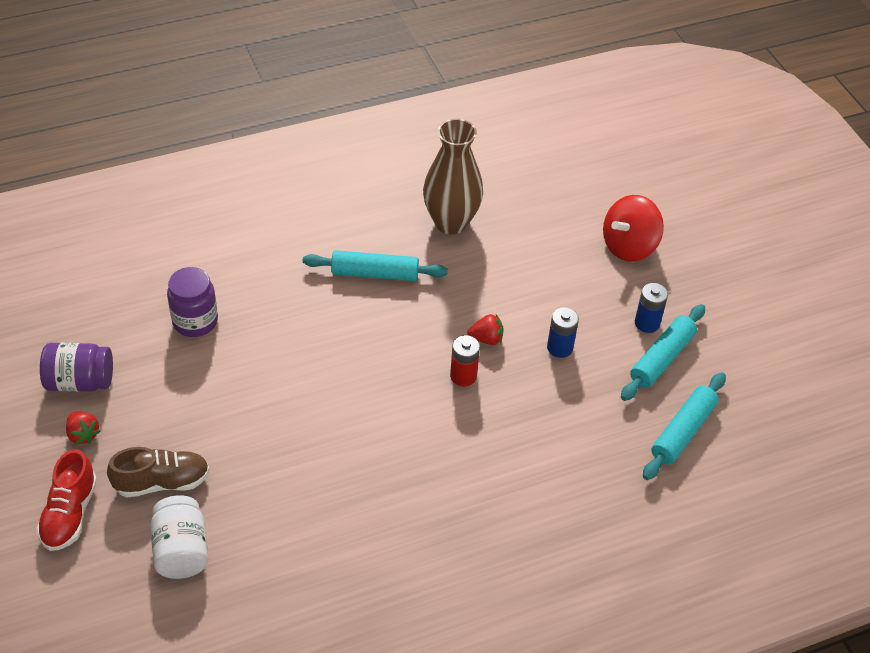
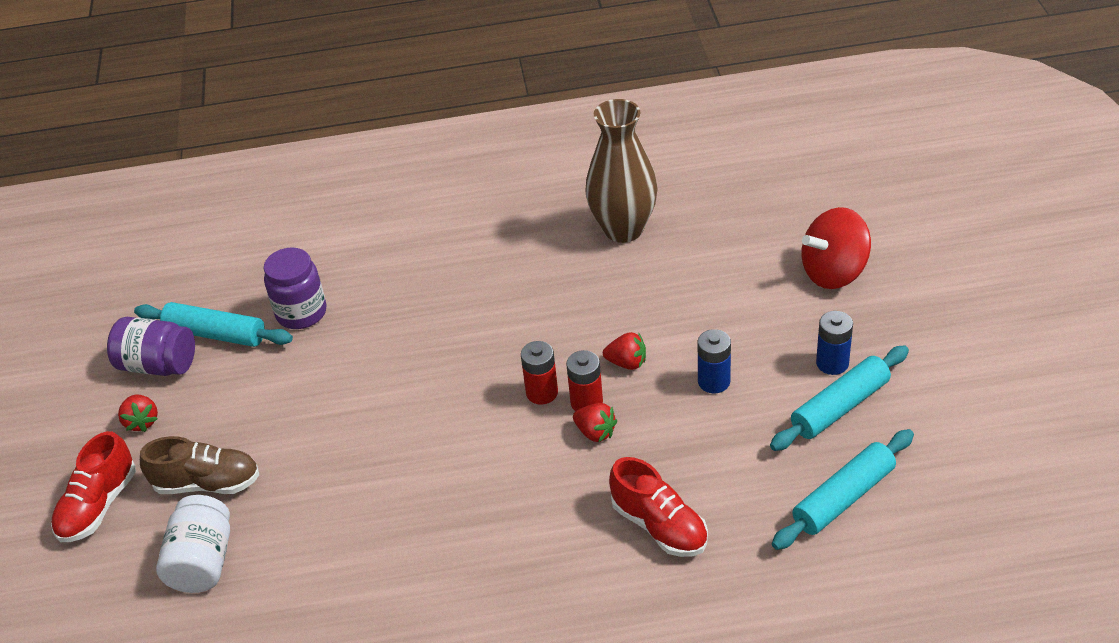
camera: 20 degrees right, 5 degrees down
turquoise rolling pin [302,250,448,281] -> turquoise rolling pin moved to [134,302,293,347]
none -> red battery [521,341,558,405]
none -> red strawberry [573,403,617,442]
none -> red shoe [609,457,708,557]

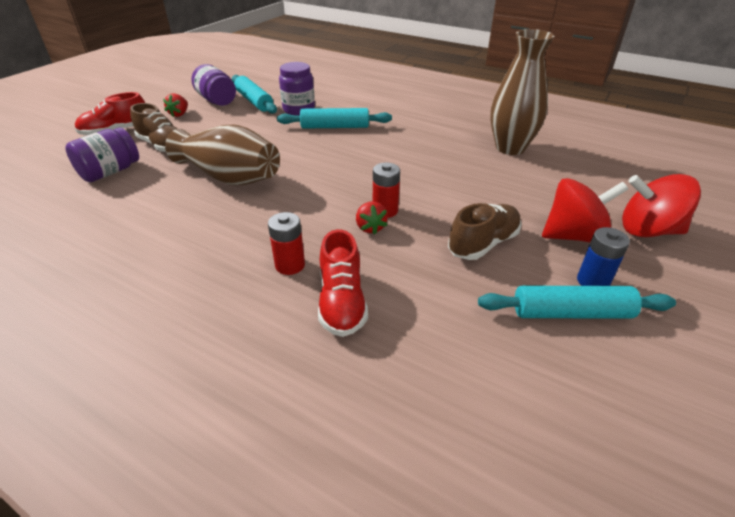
camera: 35 degrees right, 5 degrees down
white jar [156,495,230,593] -> purple jar [65,128,139,182]
red battery [521,341,558,405] -> red battery moved to [268,212,305,275]
red strawberry [603,332,646,370] -> none
blue battery [698,329,731,393] -> brown shoe [448,203,522,260]
turquoise rolling pin [772,429,914,550] -> turquoise rolling pin moved to [277,108,392,129]
none -> brown vase [165,125,280,185]
none -> red spinning top [542,178,628,243]

